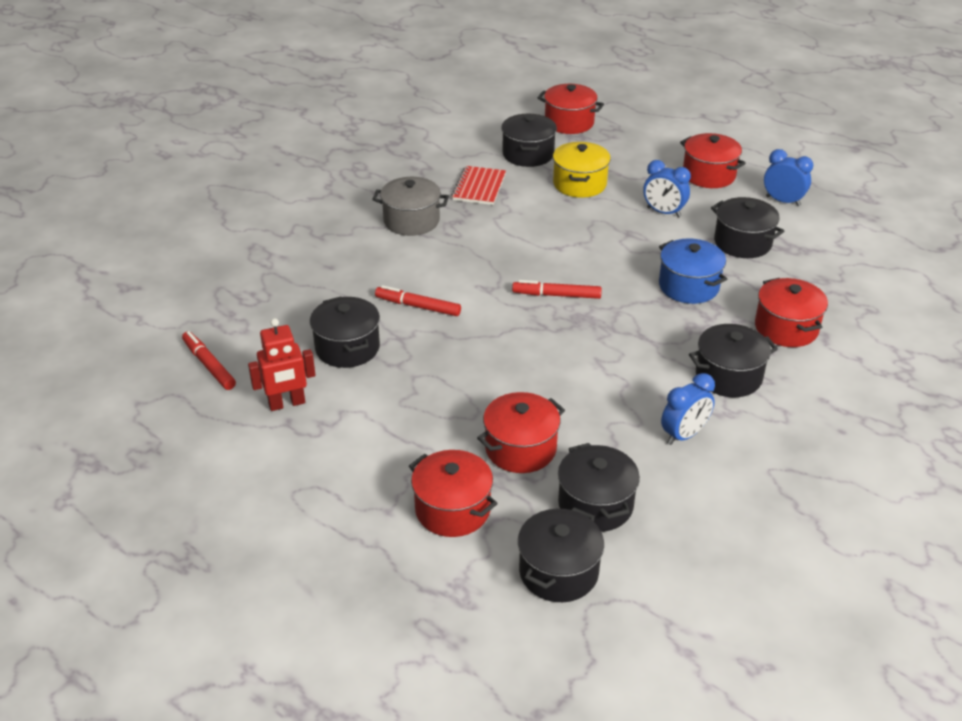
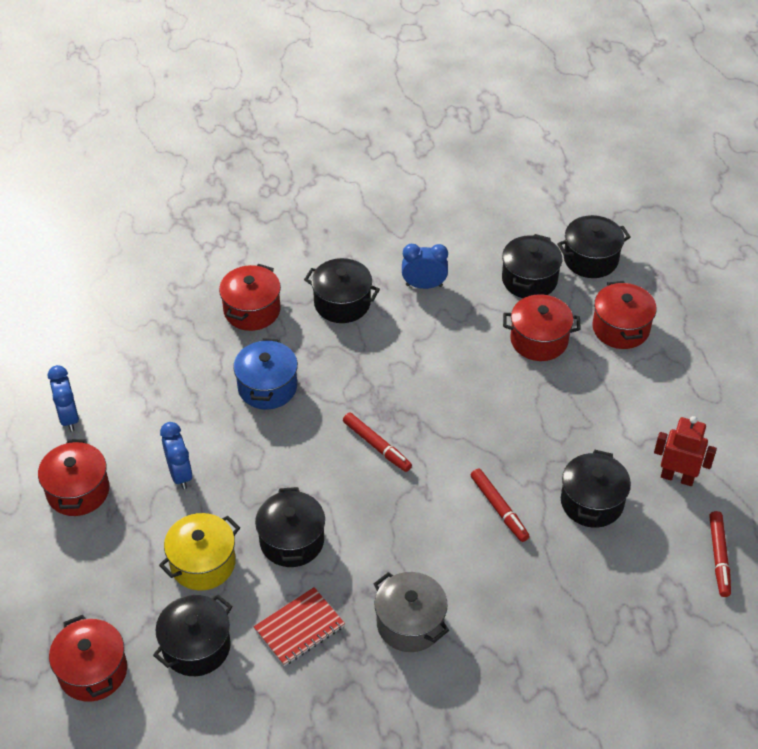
camera: 140 degrees left, 10 degrees up
black pot [711,197,784,258] -> black pot moved to [255,487,325,567]

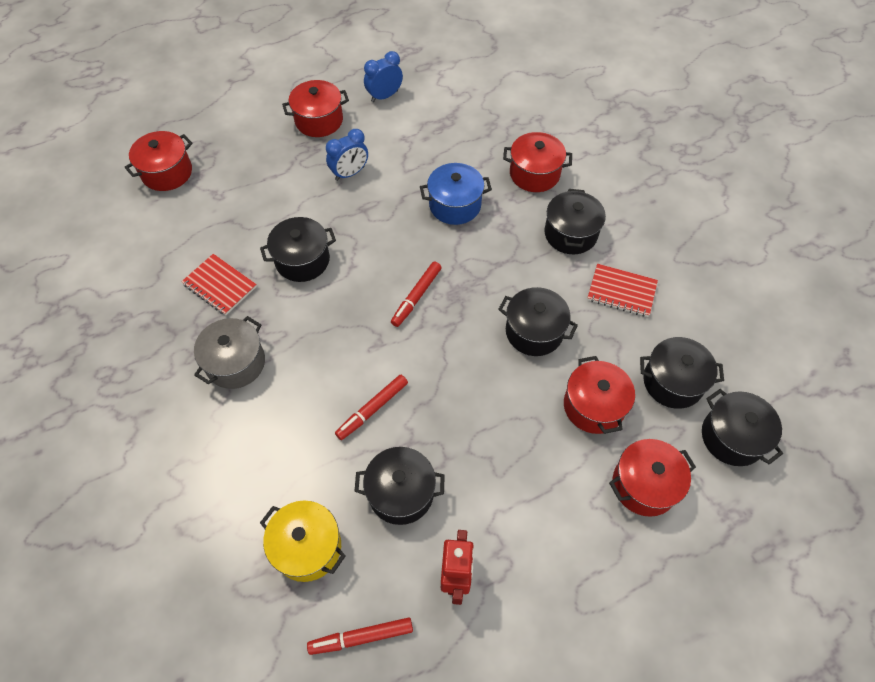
camera: 75 degrees right, 10 degrees up
black pot [153,595,232,676] -> black pot moved to [498,287,578,356]
yellow pot [159,513,240,591] -> yellow pot moved to [260,501,346,582]
blue clock [402,244,448,289] -> red notebook [587,264,658,317]

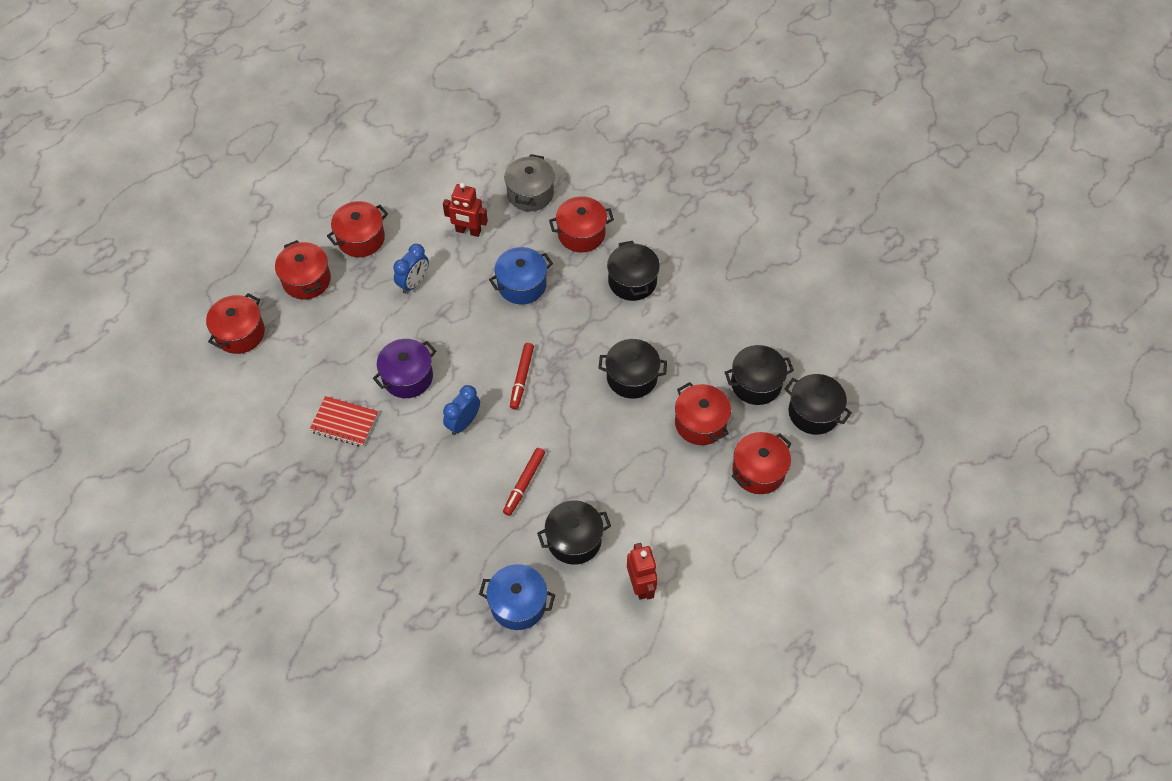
camera: 20 degrees left, 0 degrees up
grey pot [194,316,265,389] -> grey pot moved to [504,154,555,211]
black pot [260,217,336,282] -> purple pot [373,339,436,398]
yellow pot [260,501,346,582] -> blue pot [479,564,555,630]
red marker [307,617,413,655] -> none
blue clock [364,51,403,102] -> blue clock moved to [443,385,480,435]
red notebook [587,264,658,317] -> none
none -> red pot [275,240,331,299]
none -> red robot [443,183,488,237]

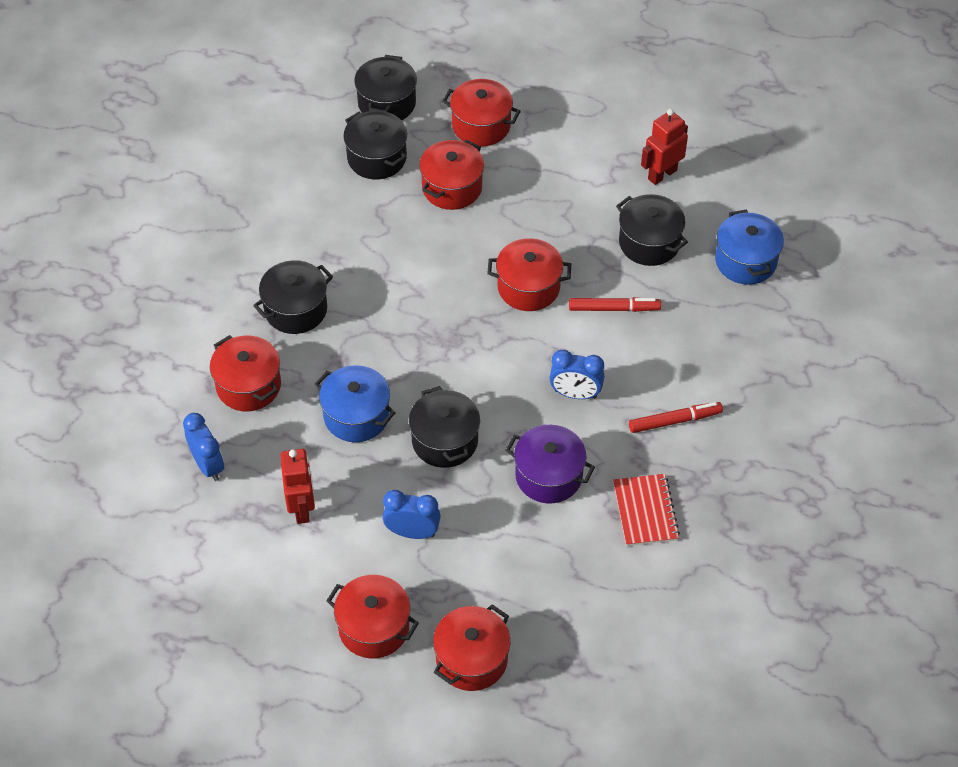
camera: 115 degrees left, 5 degrees down
red pot [206,293,265,354] -> red pot moved to [487,238,571,311]
grey pot [504,154,555,211] -> blue clock [183,413,224,481]
red marker [510,343,534,410] -> red marker moved to [629,402,723,433]
black pot [598,339,667,399] -> black pot moved to [409,386,480,468]

